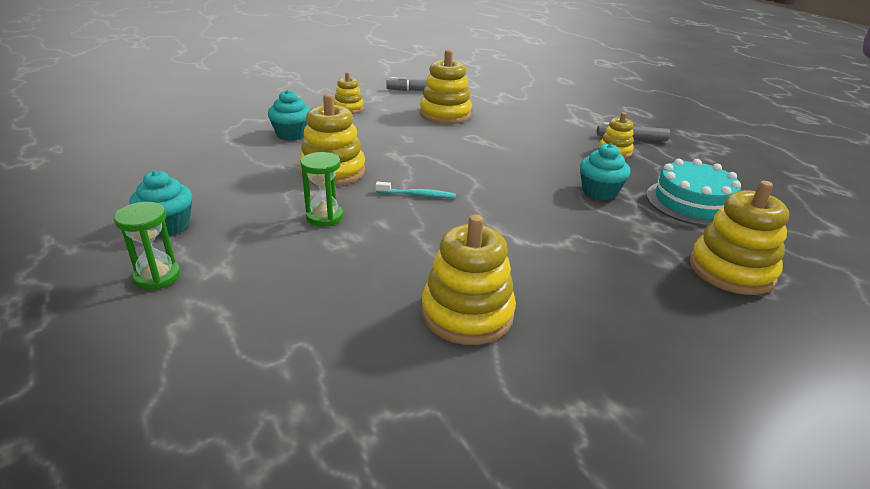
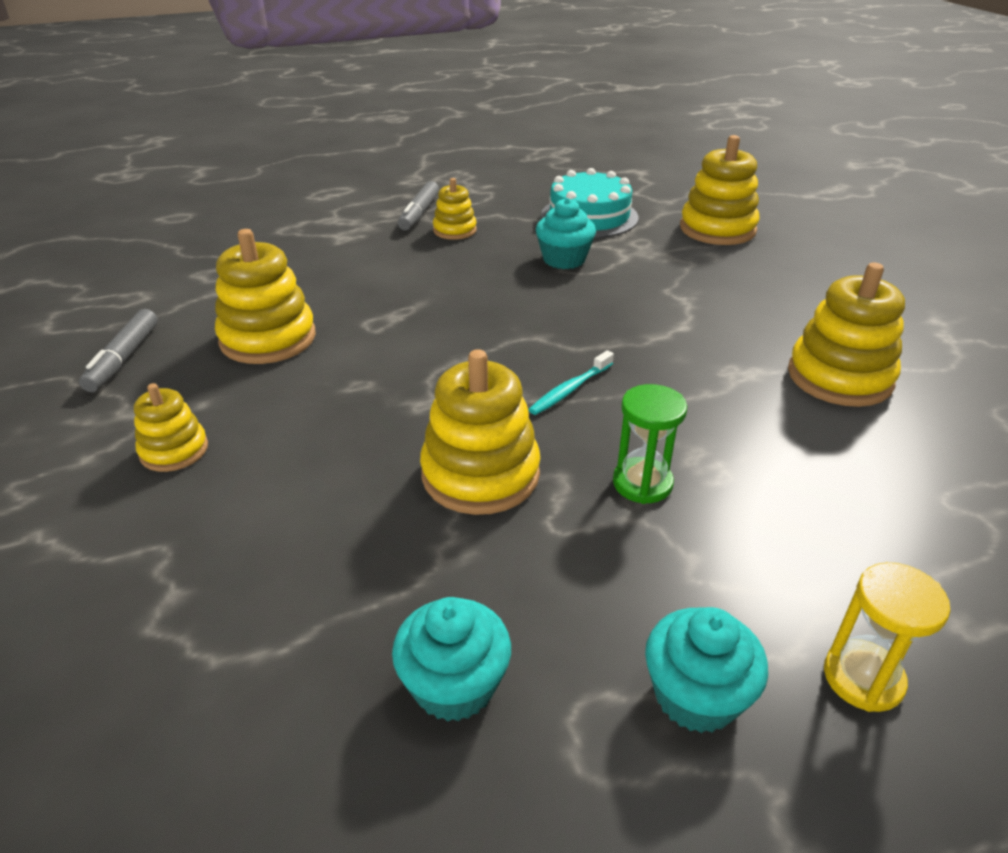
camera: 80 degrees left, 5 degrees up
green hourglass [114,202,180,290] -> yellow hourglass [824,562,951,712]
turquoise cupcake [268,90,311,141] -> turquoise cupcake moved to [392,597,511,722]
turquoise toothbrush [376,182,456,198] -> turquoise toothbrush turned 150 degrees counterclockwise [528,350,614,415]

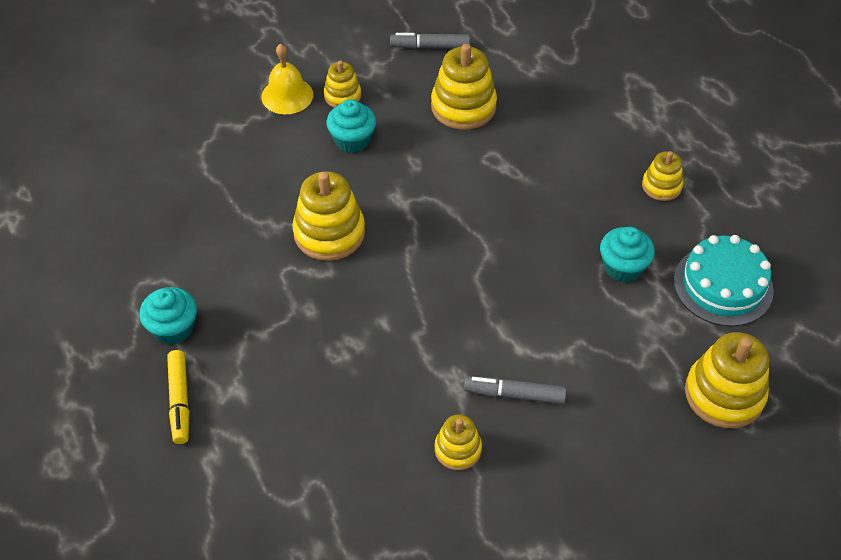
camera: 85 degrees right, 15 degrees up
turquoise cupcake [392,597,511,722] -> turquoise cupcake moved to [326,99,376,153]
grey marker [398,181,439,231] -> grey marker moved to [464,376,567,404]
turquoise toothbrush [528,350,614,415] -> none
green hourglass [613,384,687,504] -> none
yellow stacking toy [788,263,905,407] -> yellow stacking toy [435,414,482,470], size x0.58
yellow hourglass [824,562,951,712] -> yellow marker [167,350,189,444]
none -> yellow bell [261,43,313,114]

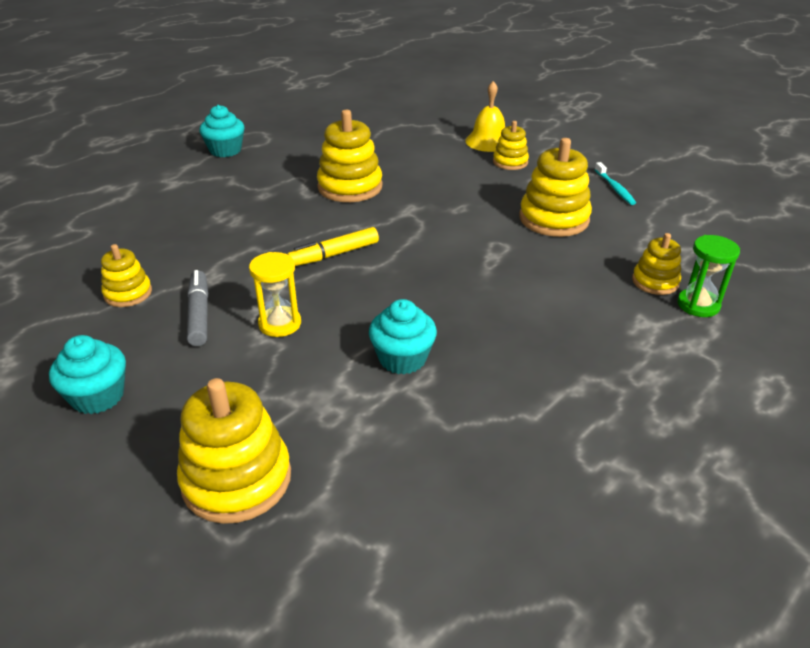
camera: 70 degrees right, 15 degrees down
yellow marker [167,350,189,444] -> yellow marker moved to [287,227,379,266]
turquoise cupcake [326,99,376,153] -> turquoise cupcake moved to [49,335,126,414]
grey marker [390,33,470,49] -> turquoise toothbrush [595,162,636,205]
yellow stacking toy [642,151,683,201] -> yellow stacking toy moved to [632,233,681,295]
turquoise cake [674,235,774,326] -> none
none -> yellow hourglass [249,252,301,337]
none -> green hourglass [677,235,740,317]

